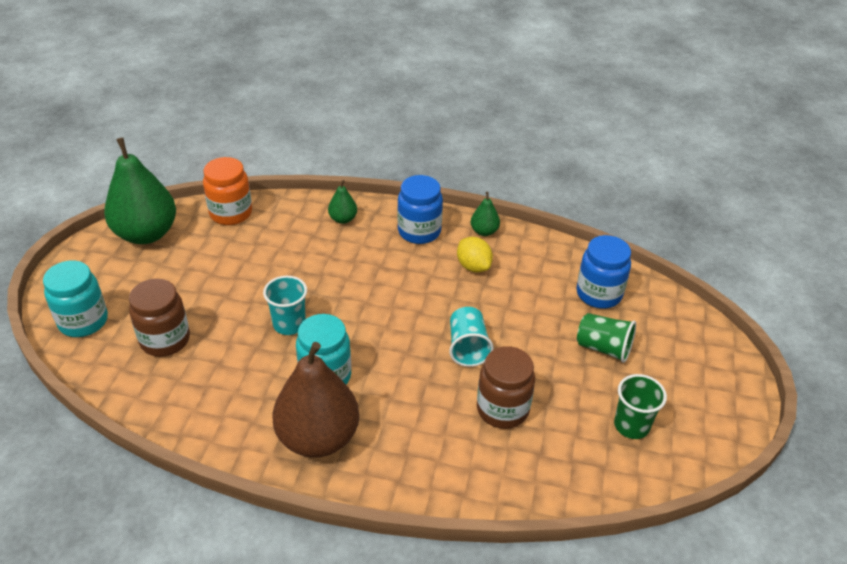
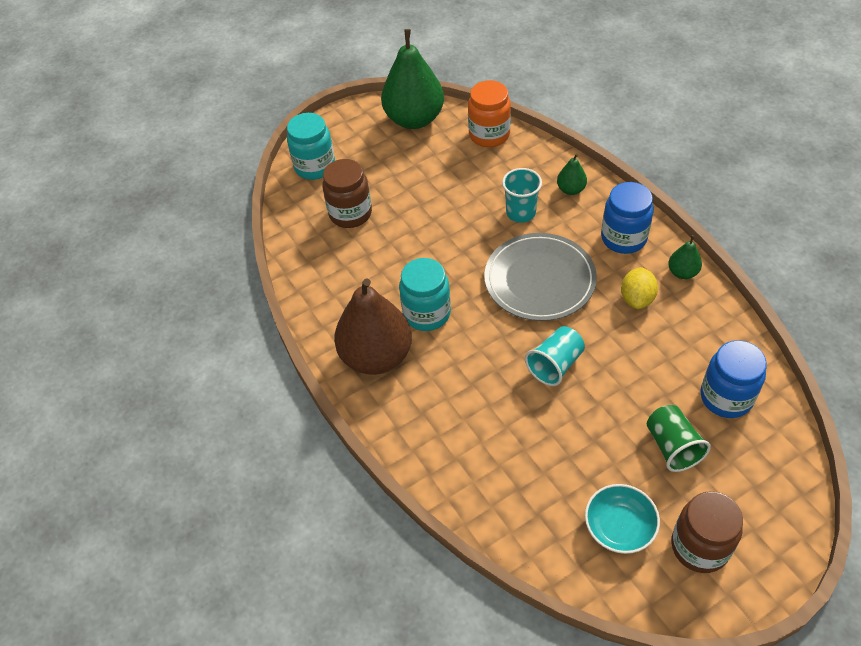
camera: 50 degrees right, 10 degrees up
turquoise cup [263,276,307,335] -> turquoise cup moved to [502,168,542,223]
brown jar [477,346,535,429] -> brown jar moved to [671,491,743,573]
green cup [614,374,667,439] -> turquoise bowl [585,484,660,554]
none -> grey plate [484,233,597,321]

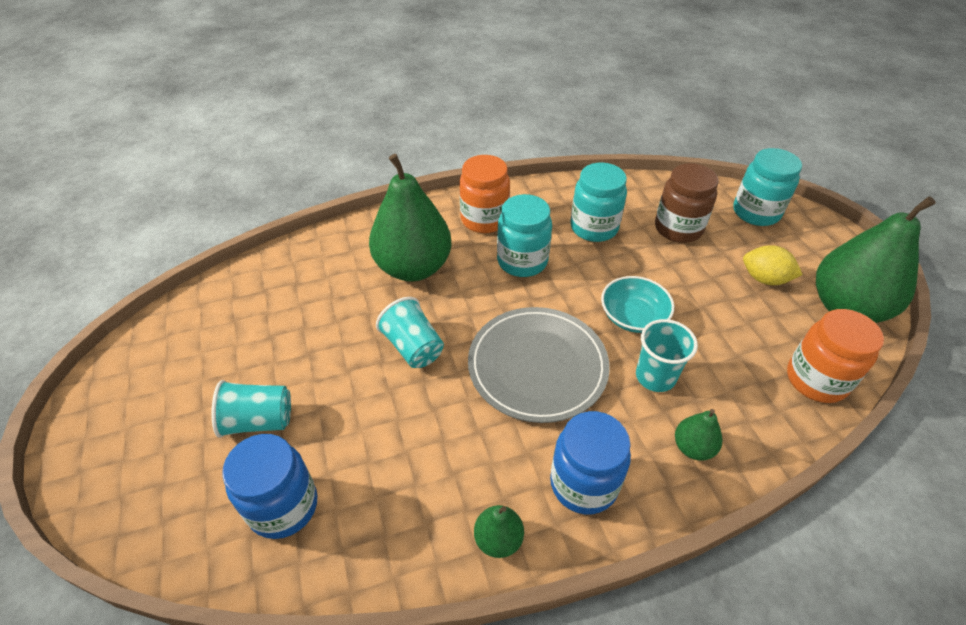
camera: 100 degrees right, 5 degrees down
brown pear [334,278,412,375] -> orange jar [459,155,510,233]
turquoise bowl [585,484,660,554] -> turquoise bowl moved to [601,276,674,333]
yellow lemon [621,267,658,309] -> yellow lemon moved to [743,245,803,285]
green cup [647,405,711,472] -> turquoise cup [211,380,291,438]
brown jar [671,491,743,573] -> none
none -> green pear [369,154,452,281]
none -> turquoise jar [571,163,627,242]

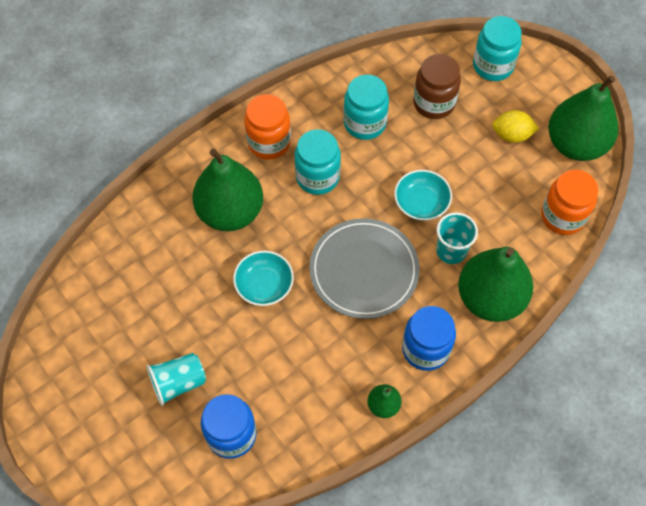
camera: 20 degrees left, 15 degrees up
turquoise cup [376,297,444,368] -> turquoise bowl [233,251,294,306]
green pear [675,409,722,461] -> green pear [458,247,533,322], size x2.26

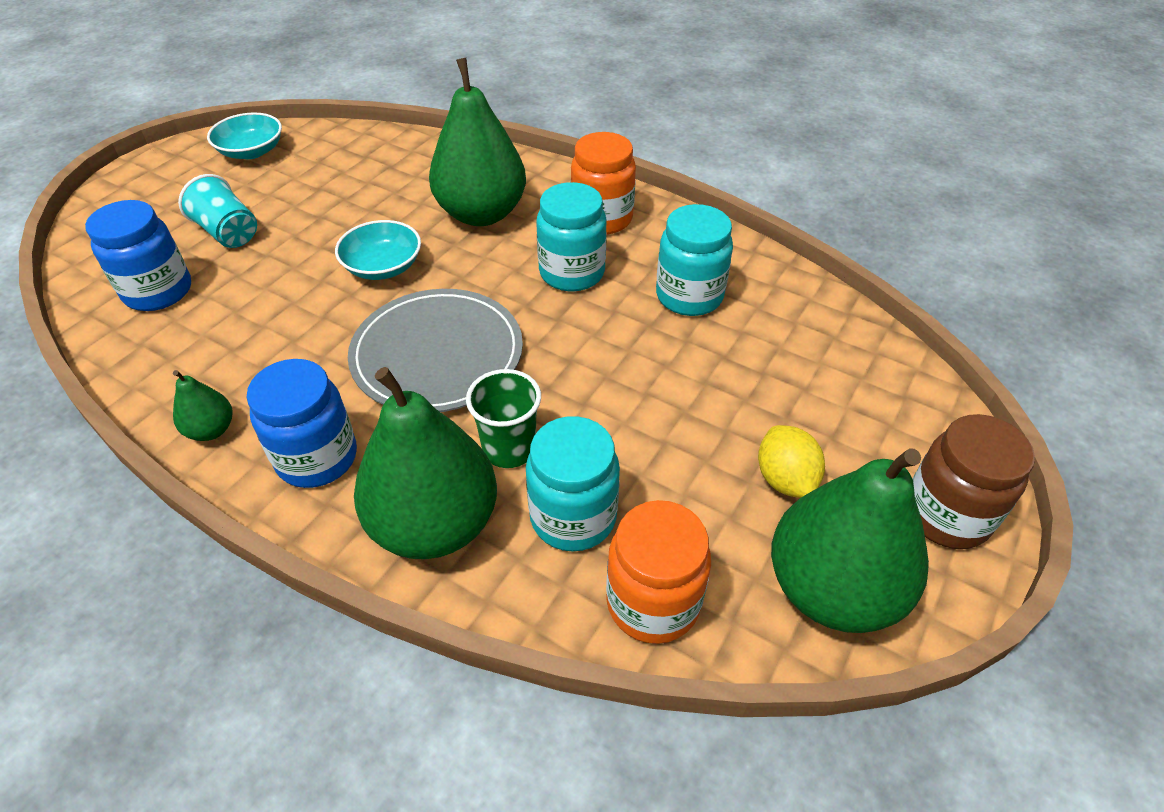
camera: 70 degrees right, 15 degrees down
turquoise bowl [394,170,452,221] -> turquoise bowl moved to [207,112,282,159]
brown jar [413,54,461,119] -> brown jar moved to [912,414,1035,549]
turquoise cup [436,212,478,264] -> green cup [466,369,541,468]
turquoise jar [473,16,522,81] -> turquoise jar moved to [526,416,620,552]

